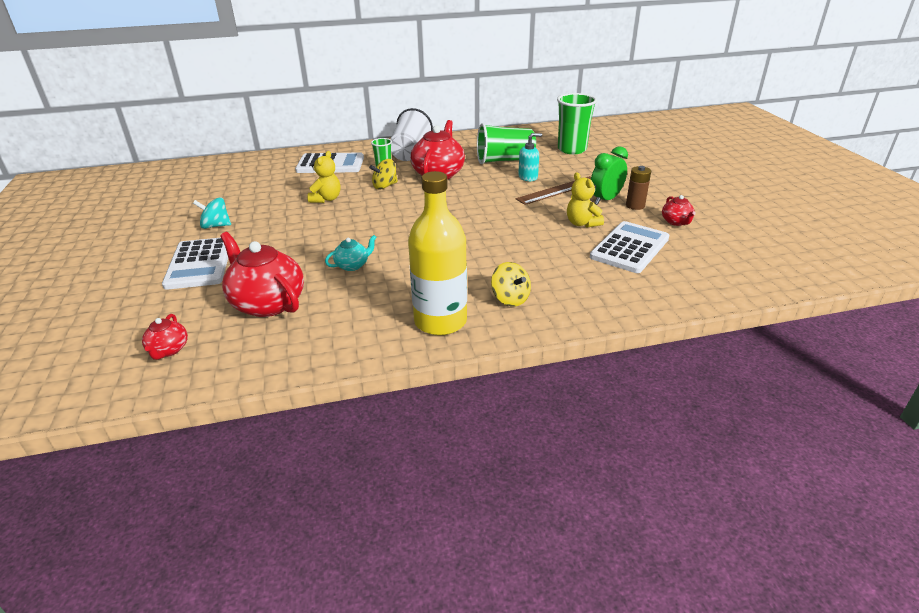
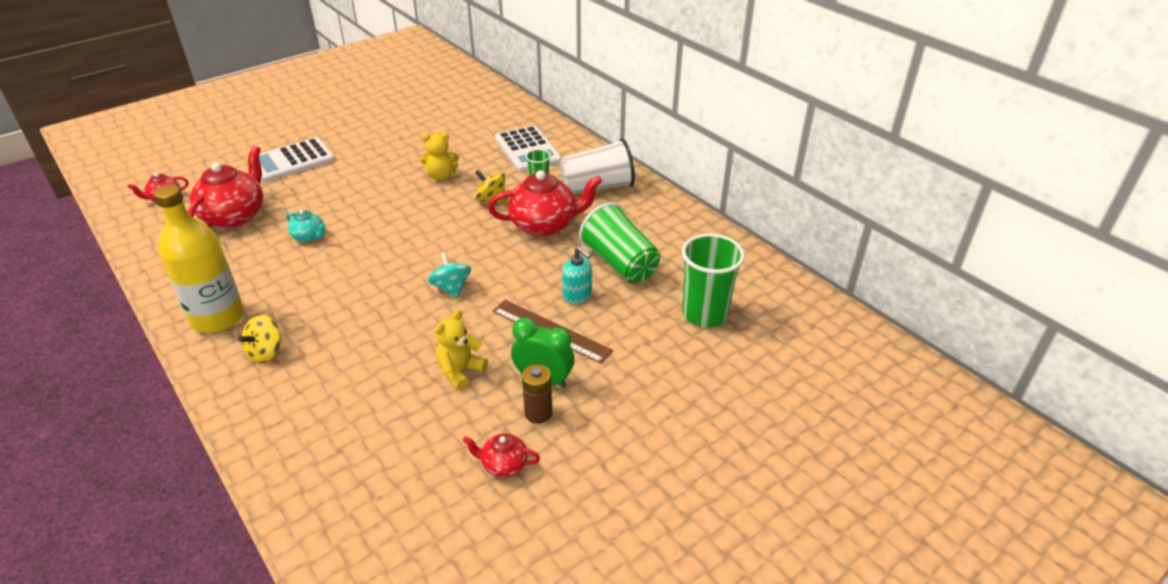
camera: 65 degrees right, 5 degrees up
turquoise spinning top [193,197,231,229] -> turquoise spinning top moved to [428,252,471,298]
white calculator [590,221,669,273] -> none
red teapot [662,195,696,226] -> red teapot turned 45 degrees clockwise [463,433,540,477]

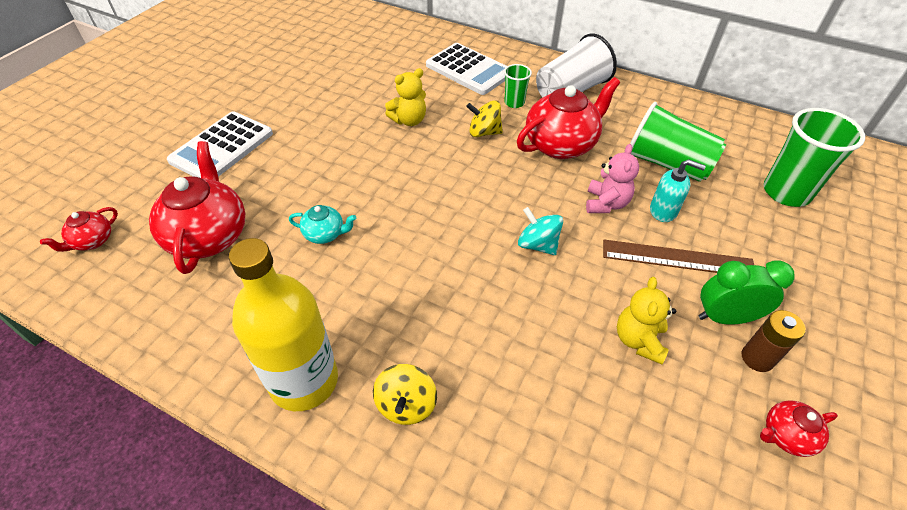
camera: 25 degrees left, 10 degrees up
none -> pink teddy bear [586,144,639,213]

